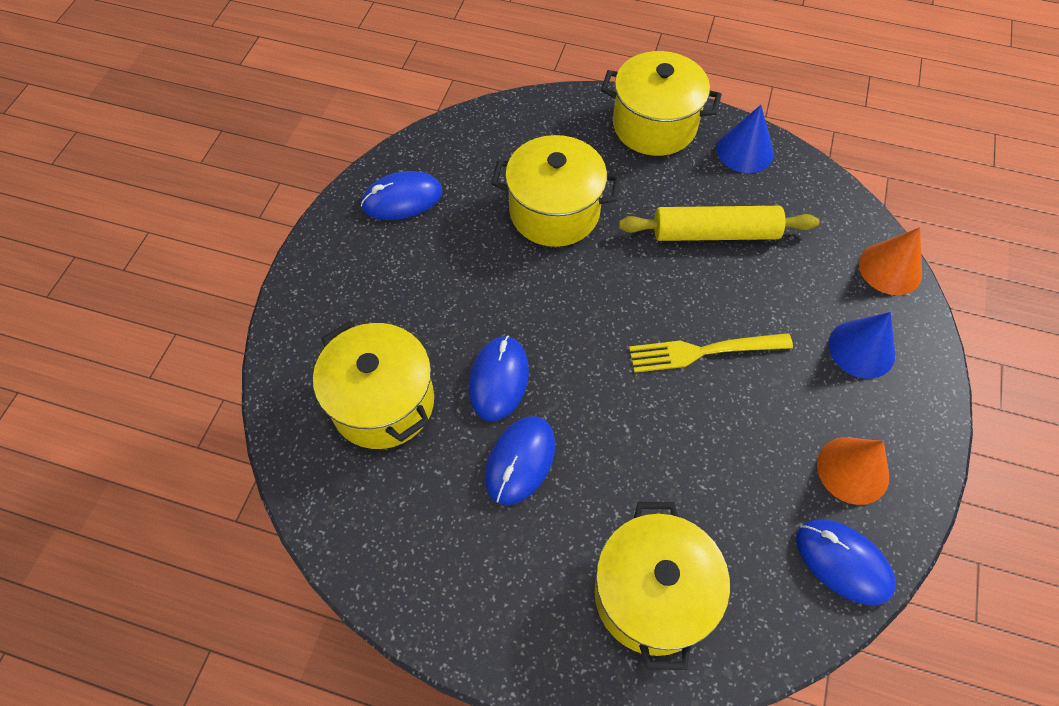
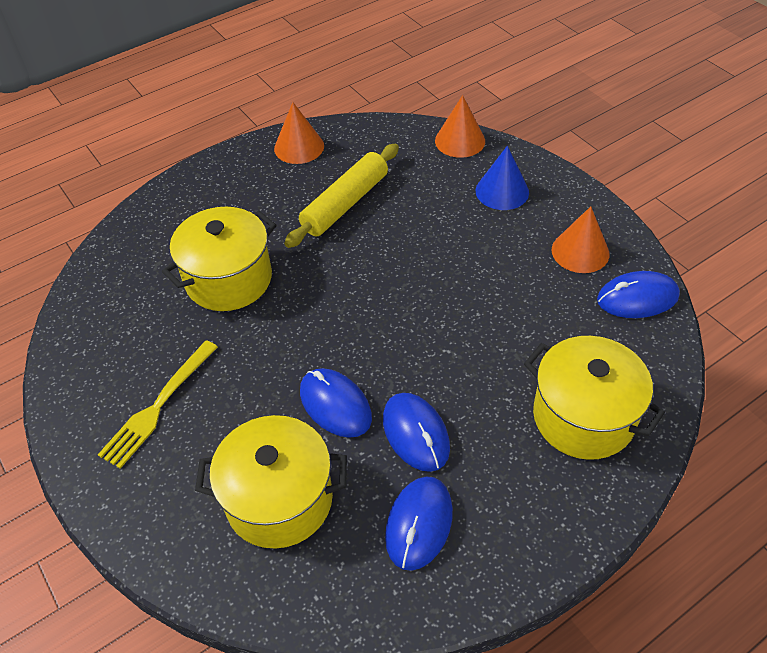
camera: 50 degrees left, 10 degrees down
blue mouse [361,171,443,220] -> blue mouse moved to [385,477,453,571]
yellow pot [601,51,722,156] -> none
yellow fork [629,333,793,373] -> yellow fork moved to [98,340,218,469]
blue cone [717,105,774,173] -> orange cone [274,102,324,164]

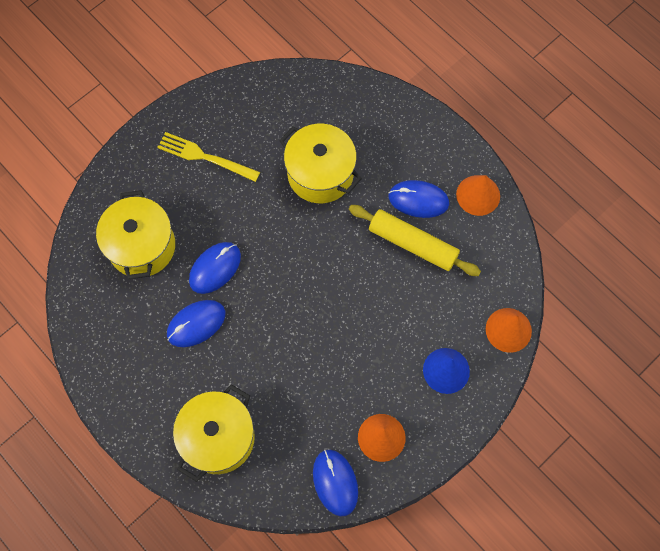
camera: 80 degrees right, 20 degrees up
blue mouse [385,477,453,571] -> blue mouse moved to [389,180,449,218]

